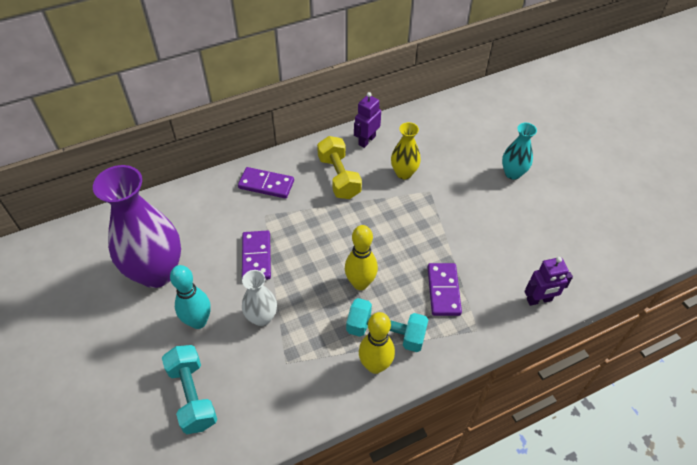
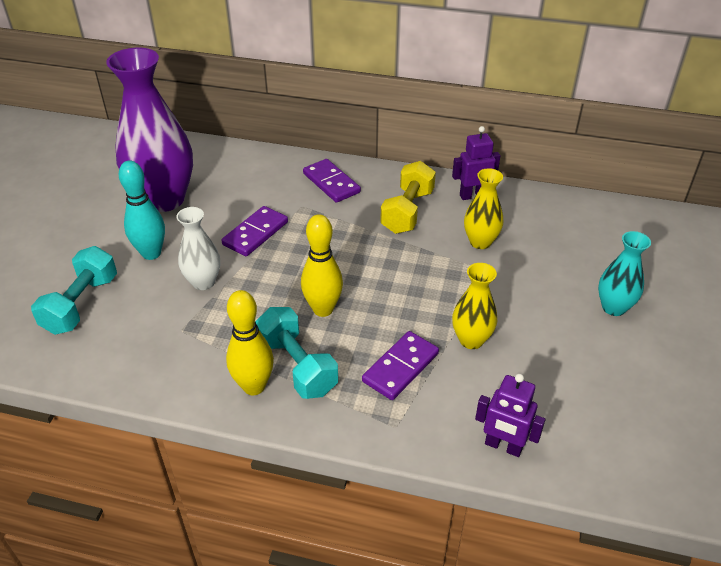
camera: 40 degrees right, 10 degrees down
none -> yellow vase [452,263,497,349]

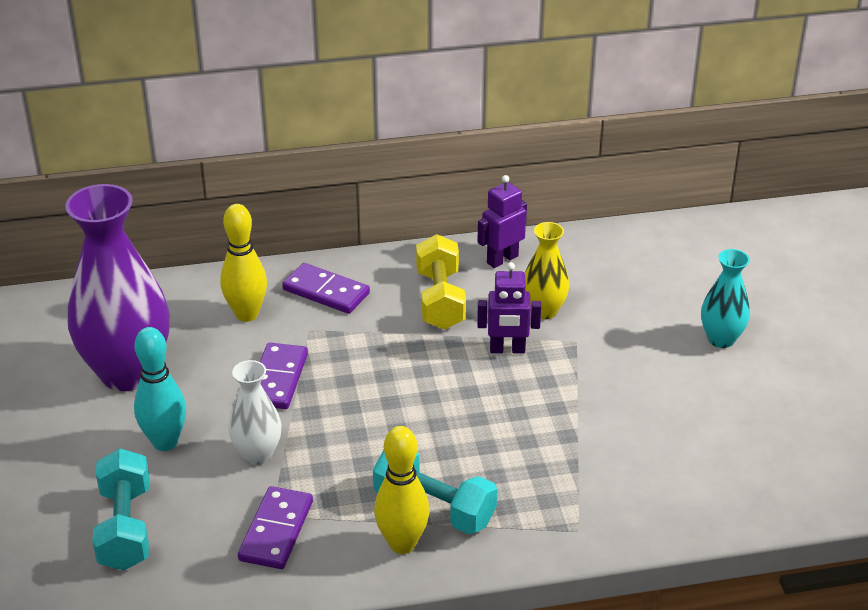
camera: 25 degrees left, 5 degrees down
yellow bowling pin [301,214,343,317] -> yellow bowling pin moved to [220,204,267,322]
purple domino [362,331,439,400] -> purple domino moved to [238,486,313,569]
yellow vase [452,263,497,349] -> none
purple robot [475,374,545,457] -> purple robot moved to [477,262,541,354]

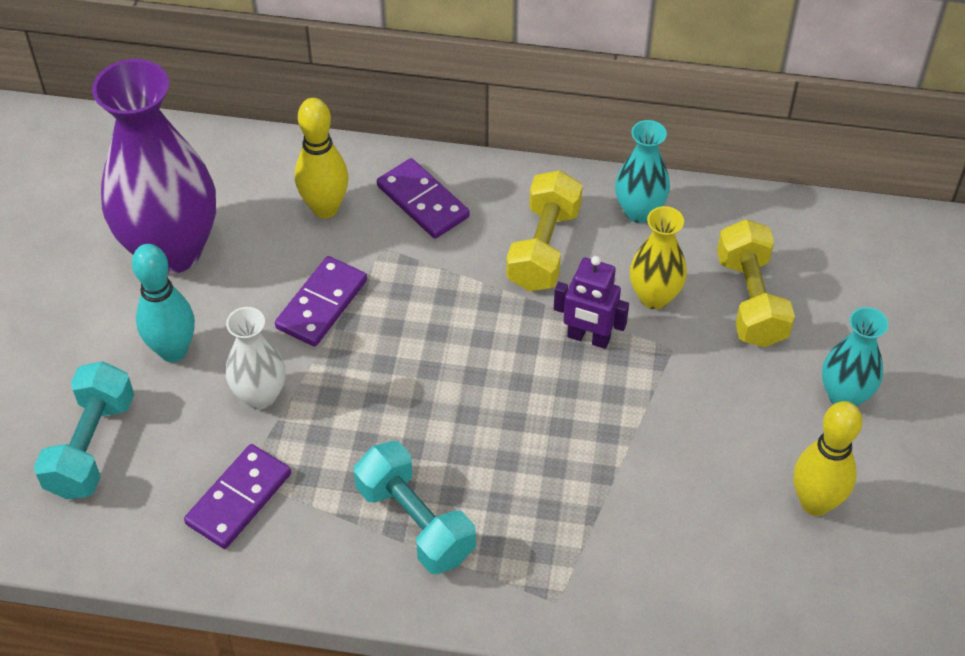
camera: 20 degrees right, 15 degrees up
yellow bowling pin [374,426,429,554] -> yellow bowling pin moved to [794,401,862,516]
purple robot [477,175,527,268] -> turquoise vase [615,120,670,223]
none -> yellow dumbbell [717,219,795,347]

